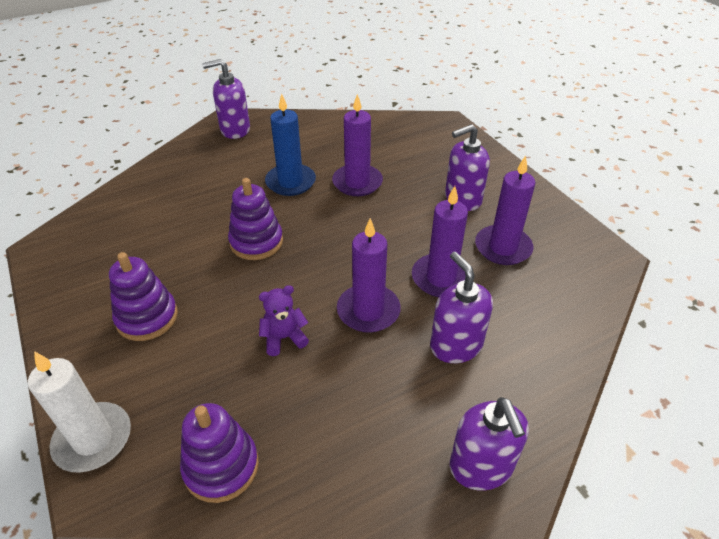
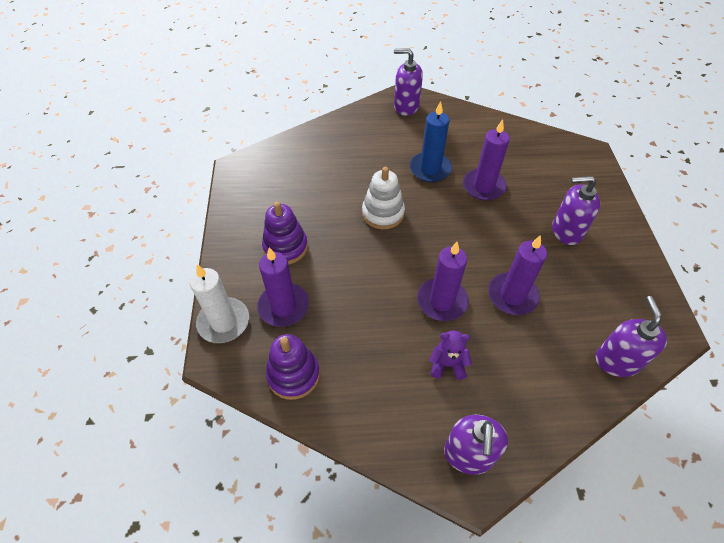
camera: 25 degrees right, 10 degrees up
purple stacking toy [228,178,283,260] -> white stacking toy [362,167,405,229]
purple teddy bear [259,285,309,356] -> purple teddy bear moved to [429,331,472,380]
purple soap dispenser [430,252,493,363] -> purple soap dispenser moved to [596,296,667,377]
purple candle [475,156,535,265] -> purple candle moved to [257,247,309,327]

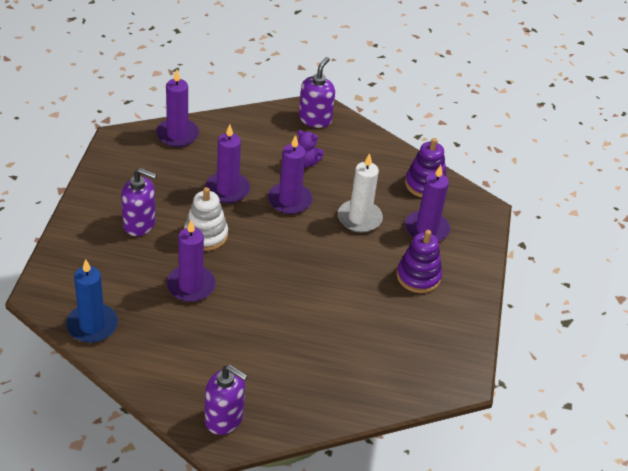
camera: 170 degrees left, 10 degrees down
white candle [190,264,249,343] -> white candle moved to [338,153,383,233]
white stacking toy [362,167,405,229] -> white stacking toy moved to [184,187,228,251]
blue candle [410,101,452,182] -> blue candle moved to [66,259,118,343]
purple soap dispenser [596,296,667,377] -> purple candle [156,70,199,147]

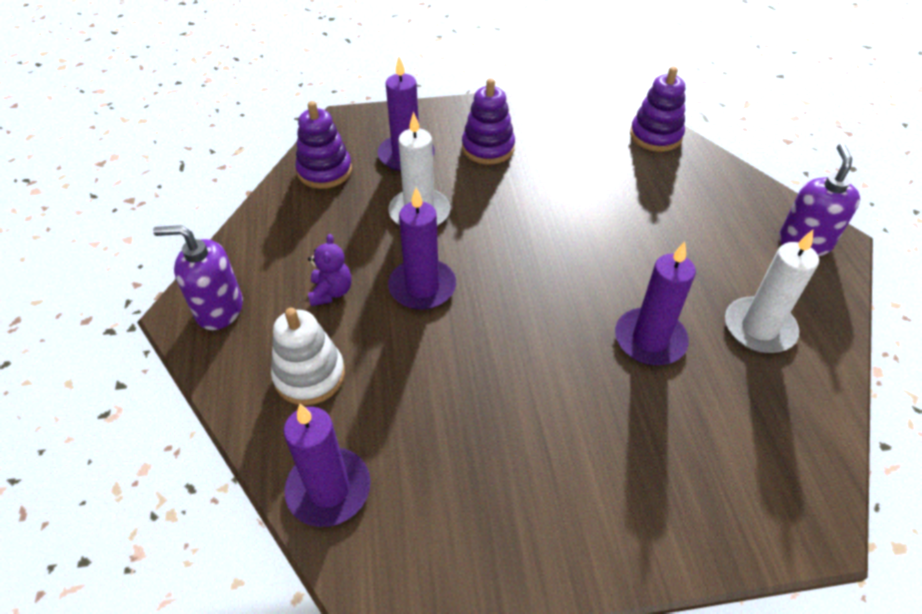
camera: 105 degrees left, 5 degrees up
blue candle [66,259,118,343] -> none
purple soap dispenser [121,168,157,236] -> none
white stacking toy [184,187,228,251] -> white stacking toy moved to [271,308,345,405]
purple candle [205,125,250,204] -> none
none -> purple stacking toy [630,67,685,152]
none -> white candle [725,230,819,353]

